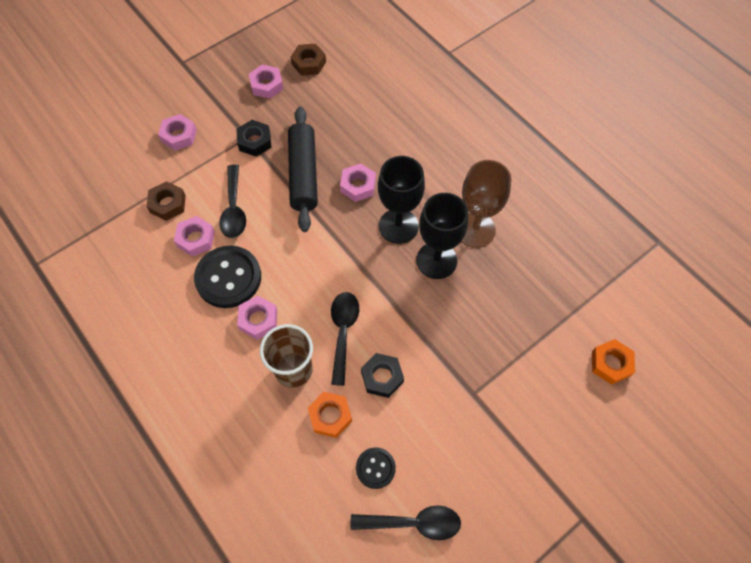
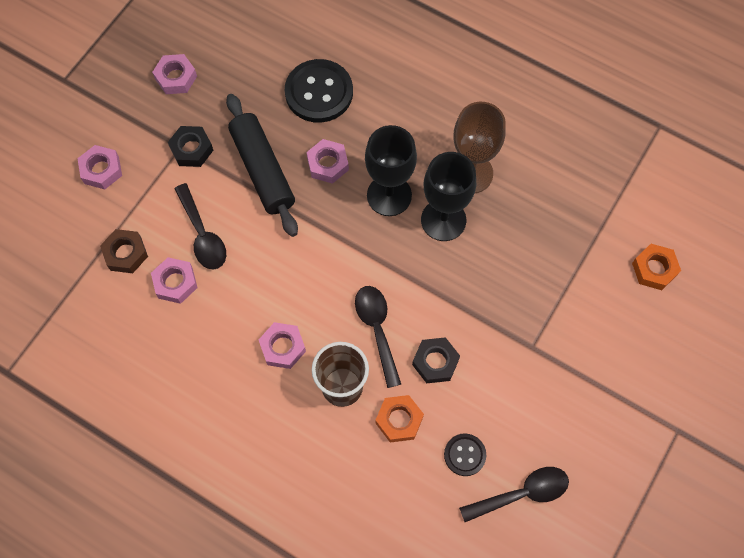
camera: 20 degrees left, 5 degrees up
black button [194,246,261,308] -> black button moved to [285,59,353,123]
brown nut [291,44,326,76] -> none

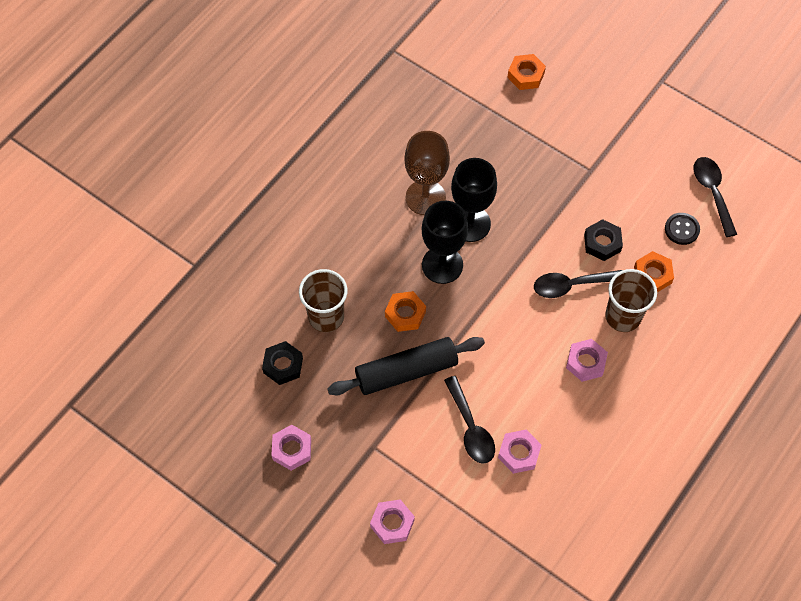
camera: 85 degrees left, 5 degrees down
brown nut [100,229,148,273] -> none
black nut [168,126,214,167] -> black nut moved to [262,341,303,385]
black spoon [174,183,226,270] -> black spoon turned 90 degrees clockwise [444,376,495,464]
black button [285,59,353,123] -> brown cup [299,269,347,332]
pink nut [307,139,349,184] -> orange nut [385,291,426,332]

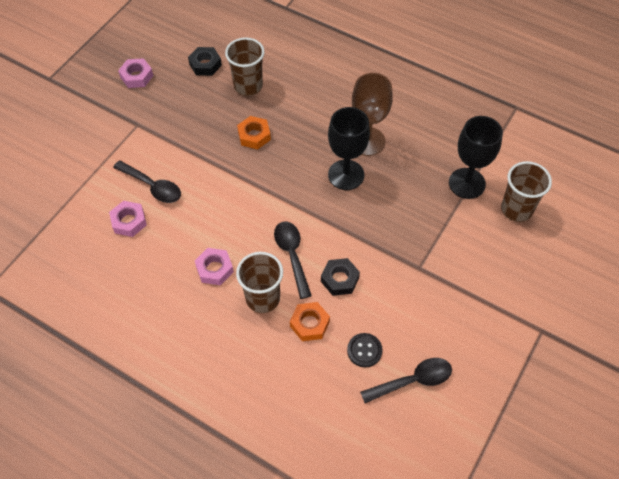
camera: 85 degrees right, 5 degrees down
black rolling pin [327,337,485,395] -> none
pink nut [370,499,415,544] -> none
black goblet [422,201,468,284] -> black goblet moved to [449,116,503,199]
black spoon [444,376,495,464] -> black spoon turned 120 degrees counterclockwise [113,160,181,203]
orange nut [507,54,546,90] -> brown cup [501,161,552,222]

